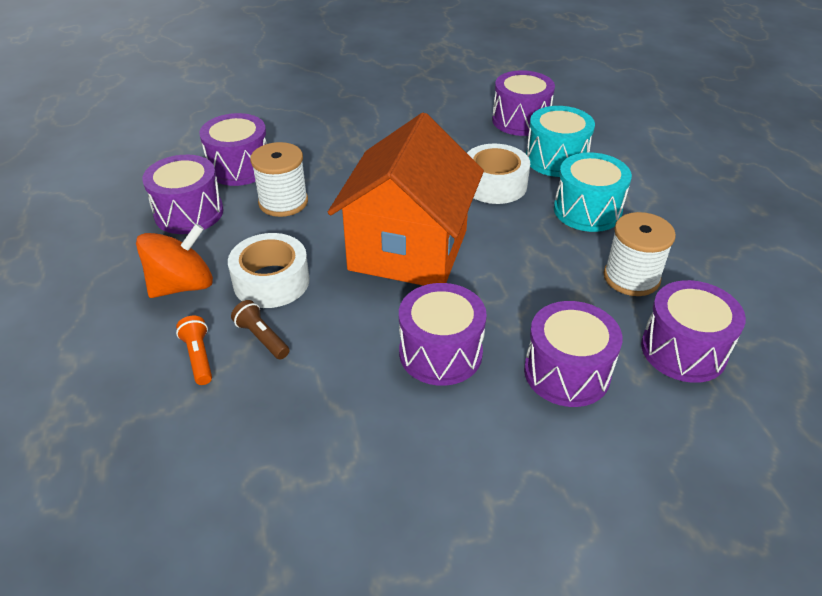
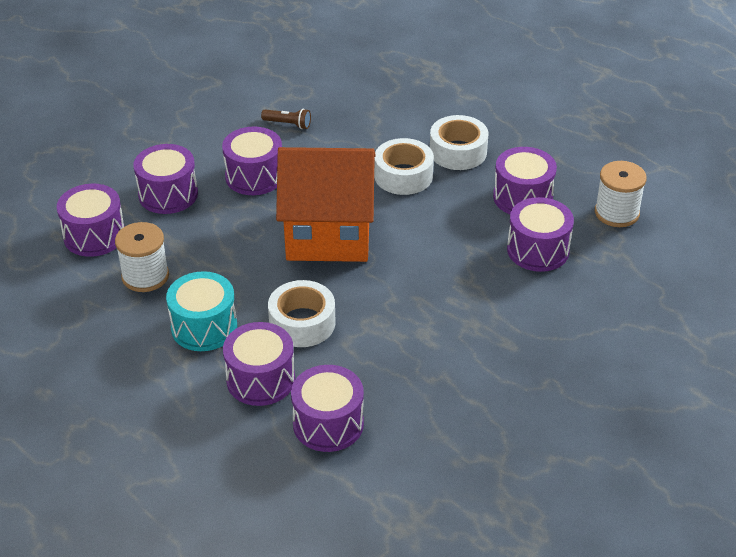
camera: 150 degrees right, 0 degrees up
orange spinning top [136,224,213,298] -> white tape [430,115,488,170]
orange flashlight [176,316,212,385] -> none
brown flashlight [231,300,290,359] -> brown flashlight moved to [261,109,311,129]
white spool [250,142,308,217] -> white spool moved to [595,161,647,227]
orange house [328,113,484,286] -> orange house turned 75 degrees counterclockwise [276,147,376,262]
turquoise drum [526,106,595,177] -> purple drum [223,322,295,406]

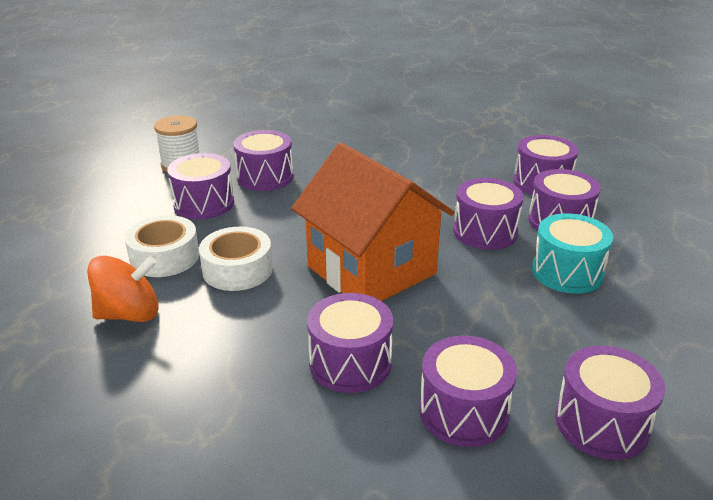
camera: 130 degrees left, 10 degrees down
white spool [115,222,169,292] -> none
brown flashlight [261,109,311,129] -> none
white tape [268,280,336,347] -> purple drum [453,178,524,250]
none -> orange spinning top [87,256,159,322]

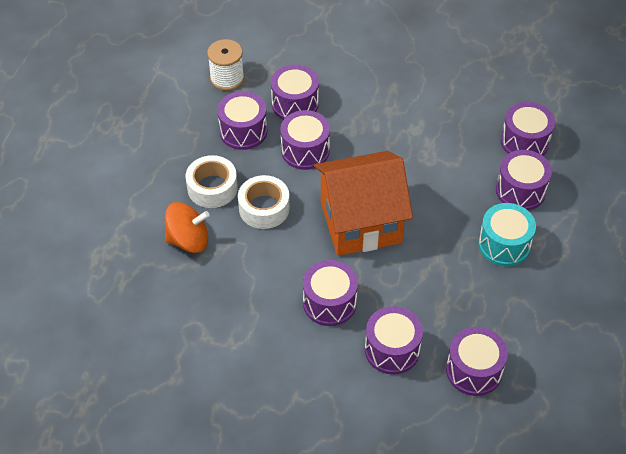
camera: 10 degrees right, 20 degrees up
orange house [291,143,455,301] -> orange house turned 75 degrees counterclockwise [314,151,413,256]
purple drum [453,178,524,250] -> purple drum moved to [280,110,330,170]

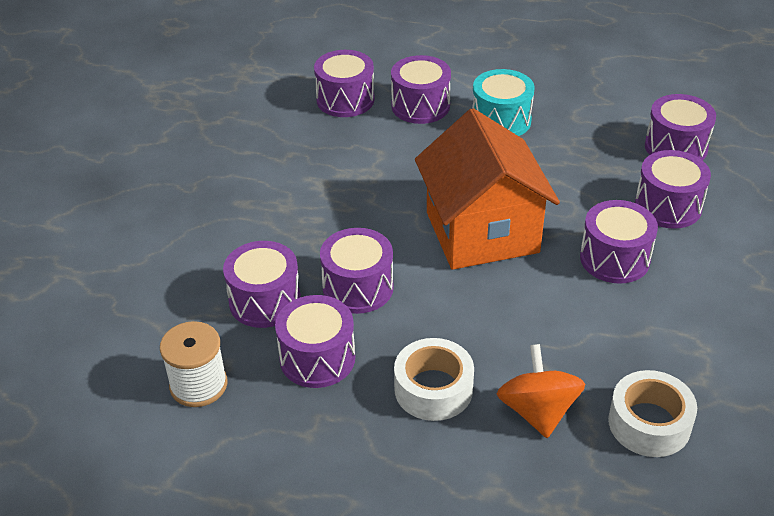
camera: 90 degrees left, 10 degrees down
white tape [238,175,290,229] -> white tape moved to [608,370,697,457]

